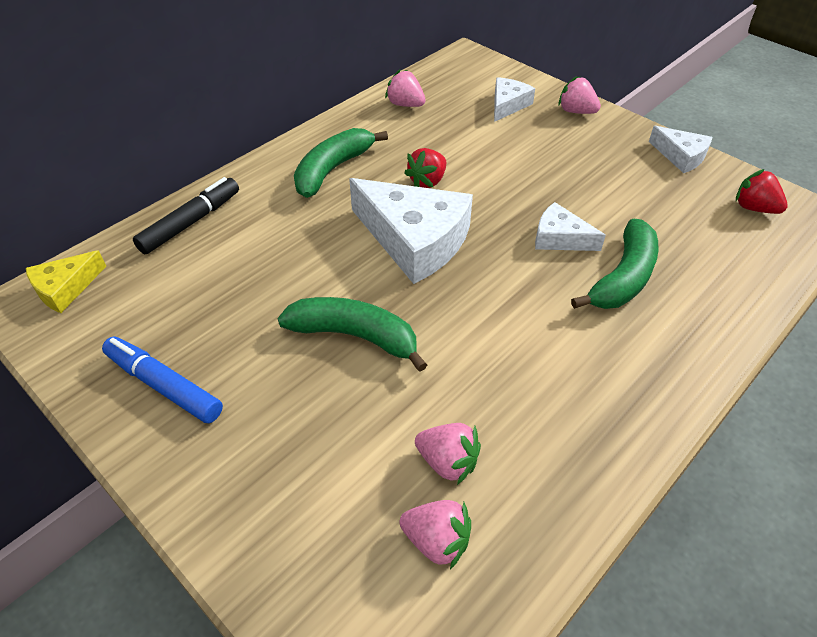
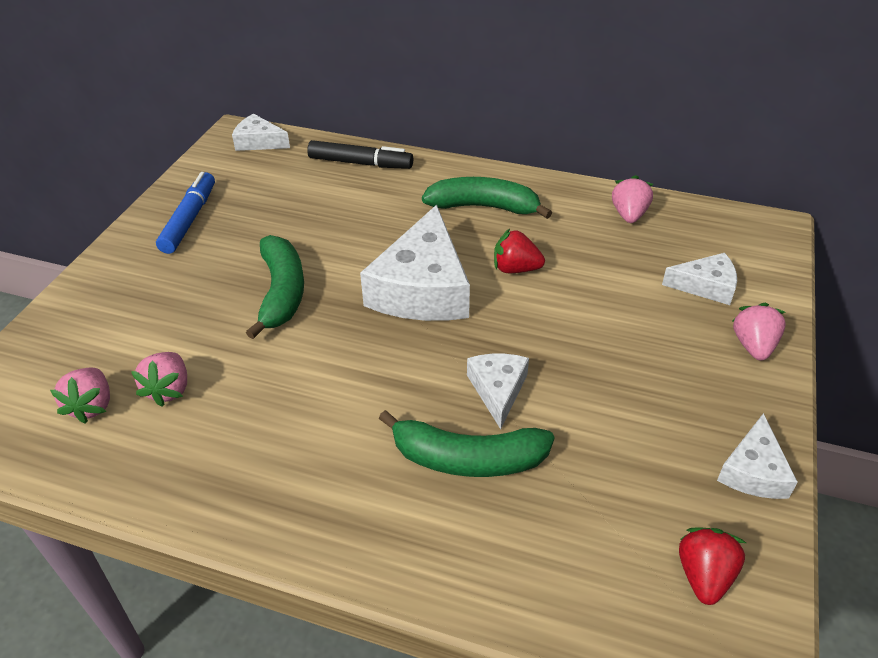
camera: 65 degrees right, 5 degrees down
yellow cheese [26,250,106,313] -> white cheese [232,114,290,151]

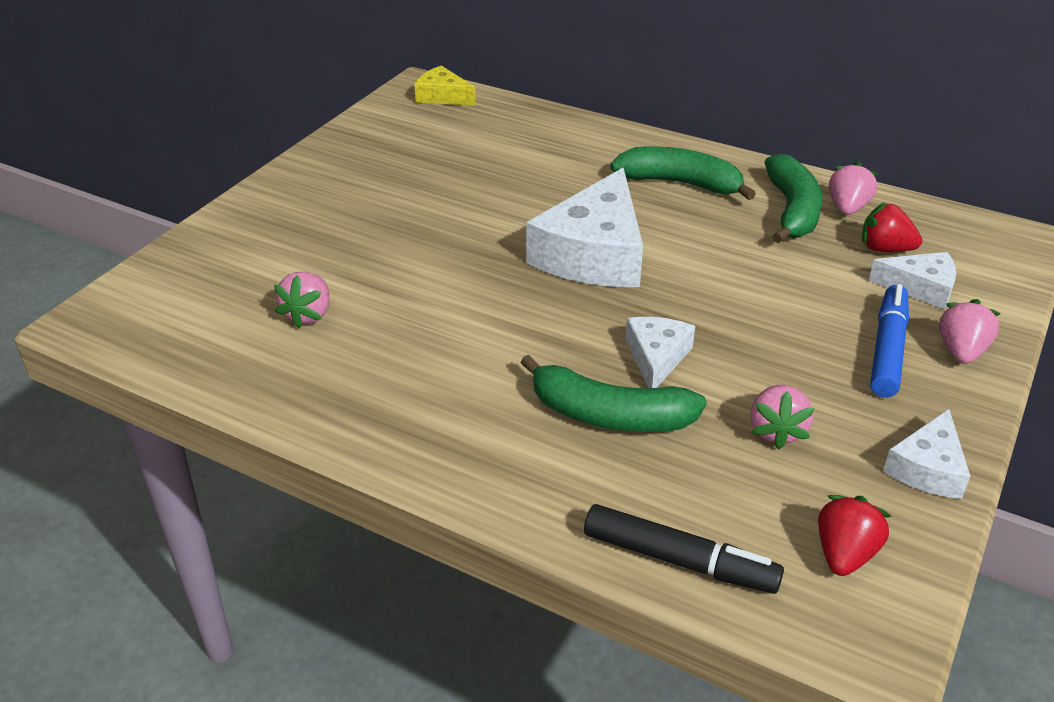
camera: 10 degrees right, 5 degrees down
pink strawberry [50,368,110,424] -> pink strawberry moved to [751,384,815,450]
blue marker [156,172,215,254] -> blue marker moved to [870,284,909,398]
white cheese [232,114,290,151] -> yellow cheese [414,66,476,106]
green banana [246,235,304,339] -> green banana moved to [765,154,822,243]
black marker [307,140,413,169] -> black marker moved to [584,504,784,594]
red strawberry [494,229,545,273] -> red strawberry moved to [862,202,922,252]

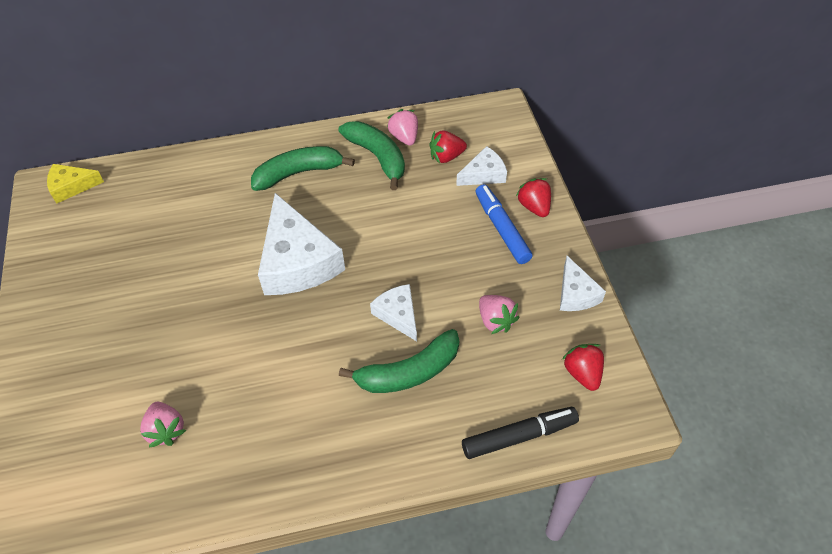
camera: 40 degrees left, 15 degrees up
pink strawberry [939,299,1001,364] -> red strawberry [516,178,551,217]

